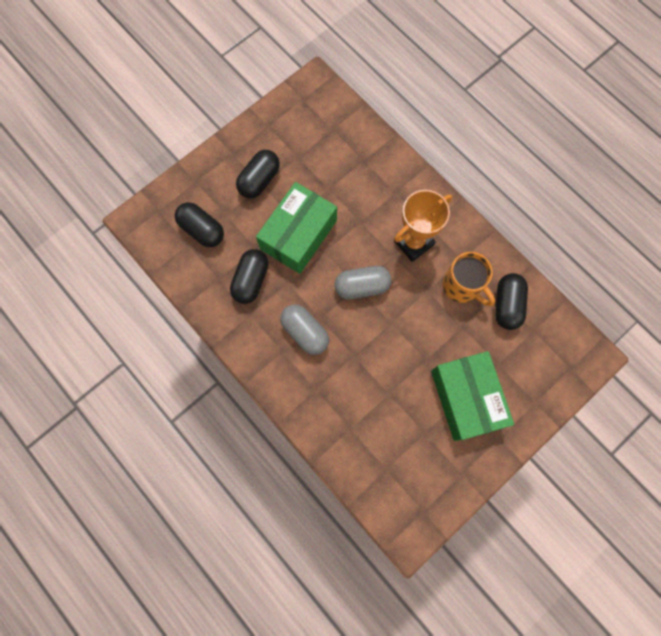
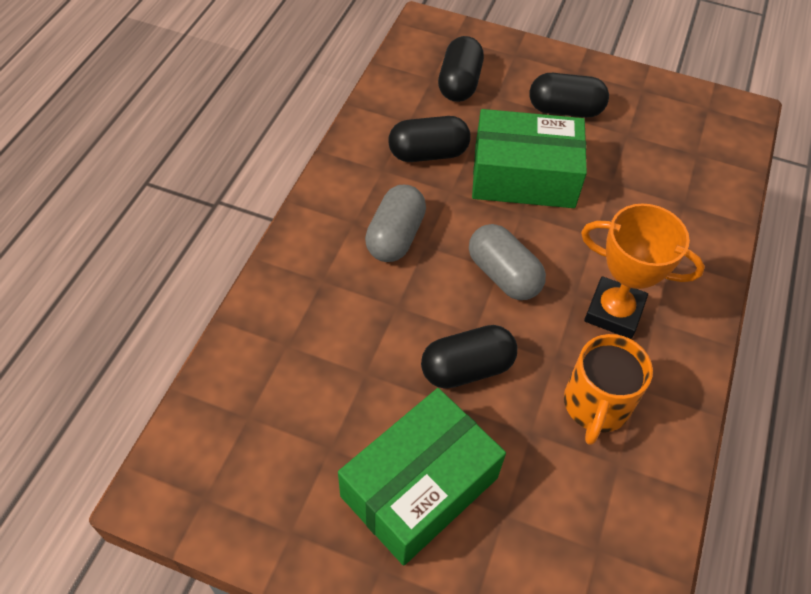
camera: 60 degrees right, 20 degrees down
black capsule [495,273,528,330] -> black capsule moved to [421,325,517,389]

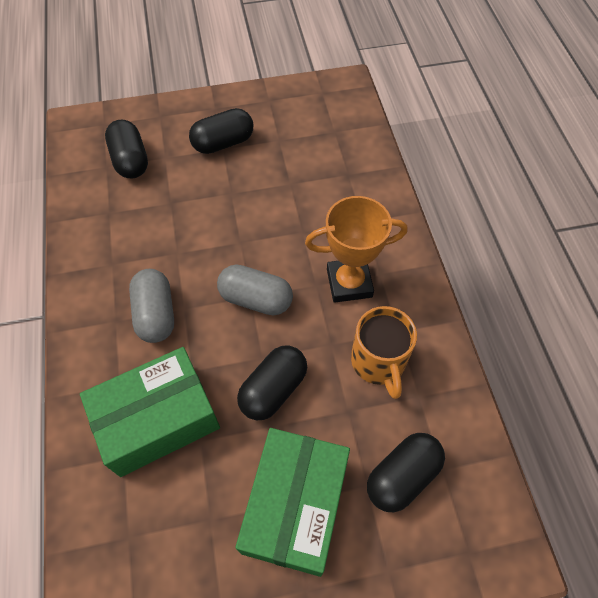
camera: 30 degrees left, 5 degrees up
black capsule [388,116,471,162] -> black capsule moved to [367,433,445,512]
green box [472,109,587,208] -> green box moved to [80,347,220,477]

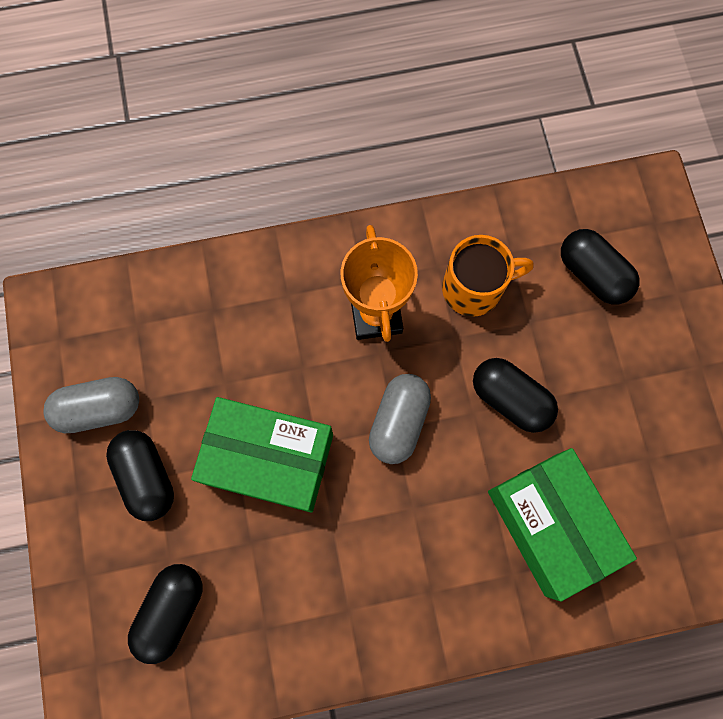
camera: 90 degrees left, 15 degrees up
black capsule [105,119,148,179] -> black capsule turned 45 degrees counterclockwise [128,564,202,664]
grey capsule [129,269,174,343] -> grey capsule moved to [43,377,139,433]
green box [235,428,350,577] -> green box moved to [191,397,333,513]

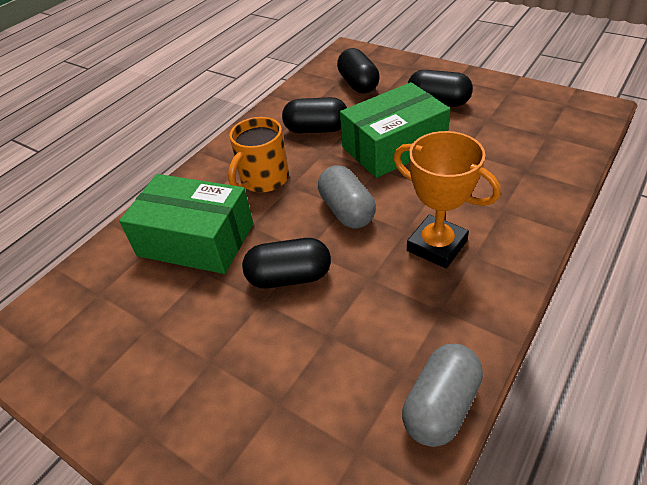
camera: 140 degrees right, 30 degrees down
grey capsule [43,377,139,433] -> grey capsule moved to [402,344,483,447]
orange mug [442,235,534,317] -> orange mug moved to [228,117,289,192]
black capsule [561,229,640,304] -> black capsule moved to [282,97,347,133]

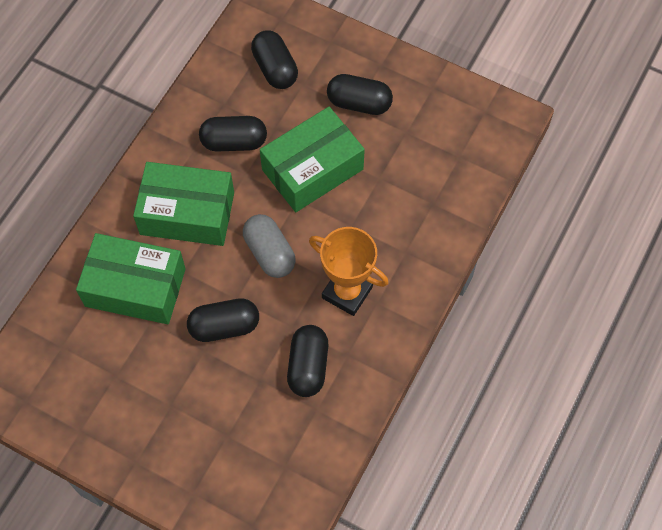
camera: 10 degrees left, 20 degrees up
orange mug [228,117,289,192] -> green box [133,162,234,246]
grey capsule [402,344,483,447] -> none
none -> black capsule [287,325,328,397]

